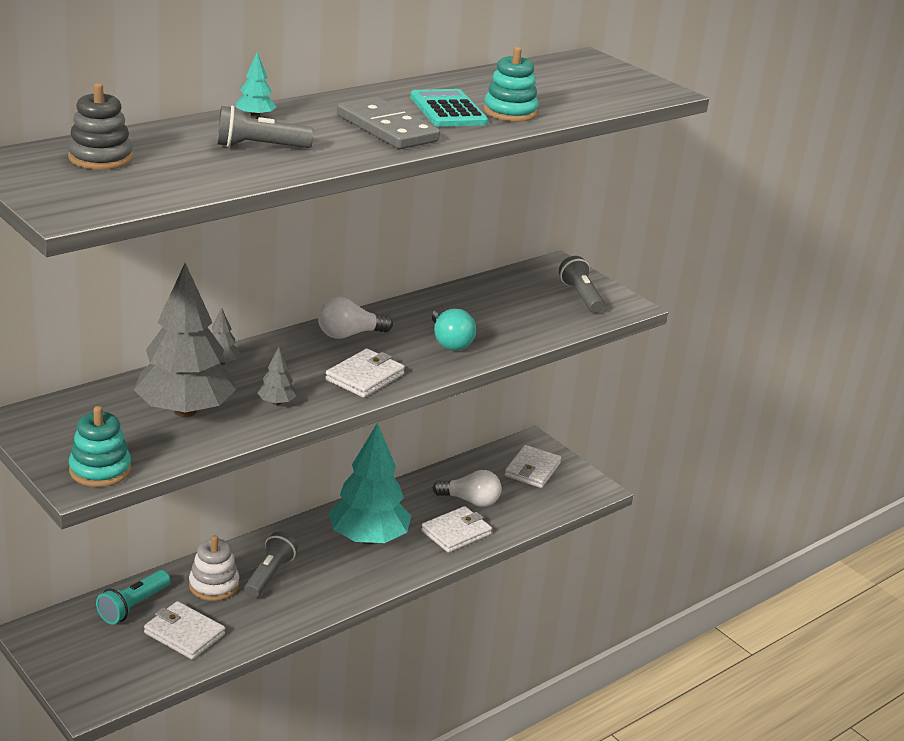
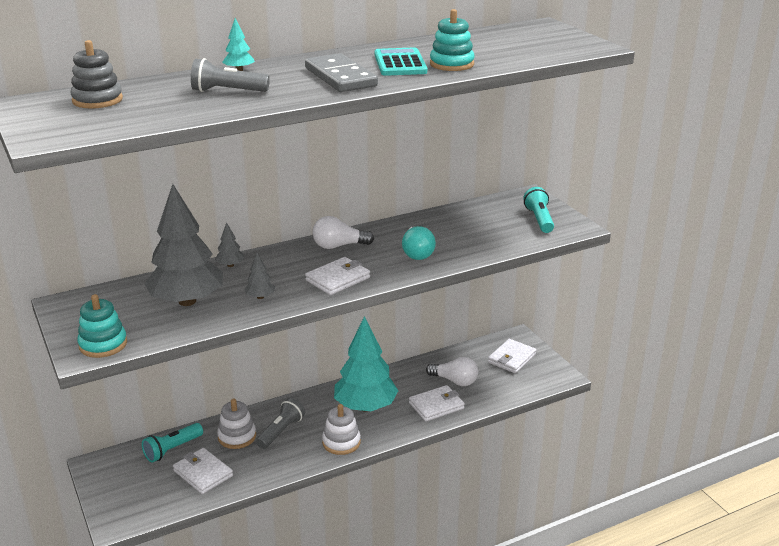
camera: 15 degrees right, 0 degrees up
grey flashlight [559,256,605,313] -> turquoise flashlight [523,187,554,233]
none -> white stacking toy [322,404,361,455]

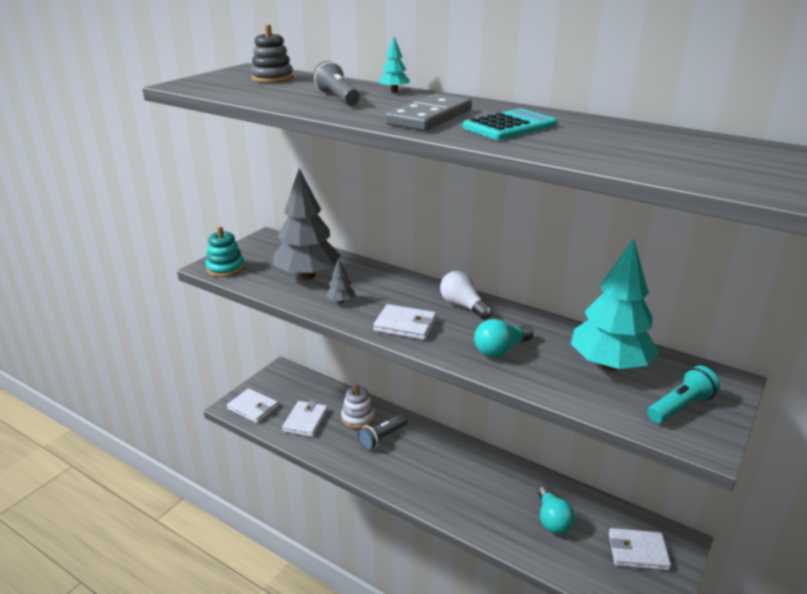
camera: 60 degrees right, 0 degrees up
turquoise flashlight [142,423,203,462] -> none
grey tree [215,222,244,267] -> none
grey flashlight [256,398,305,449] -> grey flashlight turned 135 degrees clockwise [357,414,408,450]
white stacking toy [322,404,361,455] -> none
turquoise tree [334,316,398,411] -> turquoise tree moved to [571,238,659,371]
white wallet [409,385,465,422] -> white wallet moved to [227,388,279,423]
white light bulb [426,357,478,386] -> turquoise light bulb [538,486,575,534]
turquoise stacking toy [430,9,475,71] -> none

